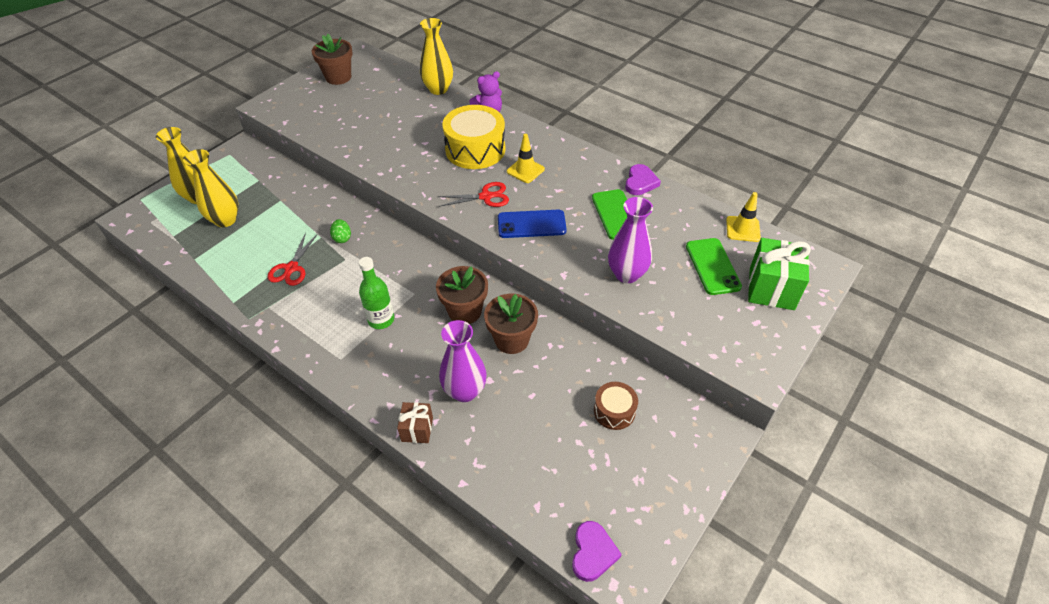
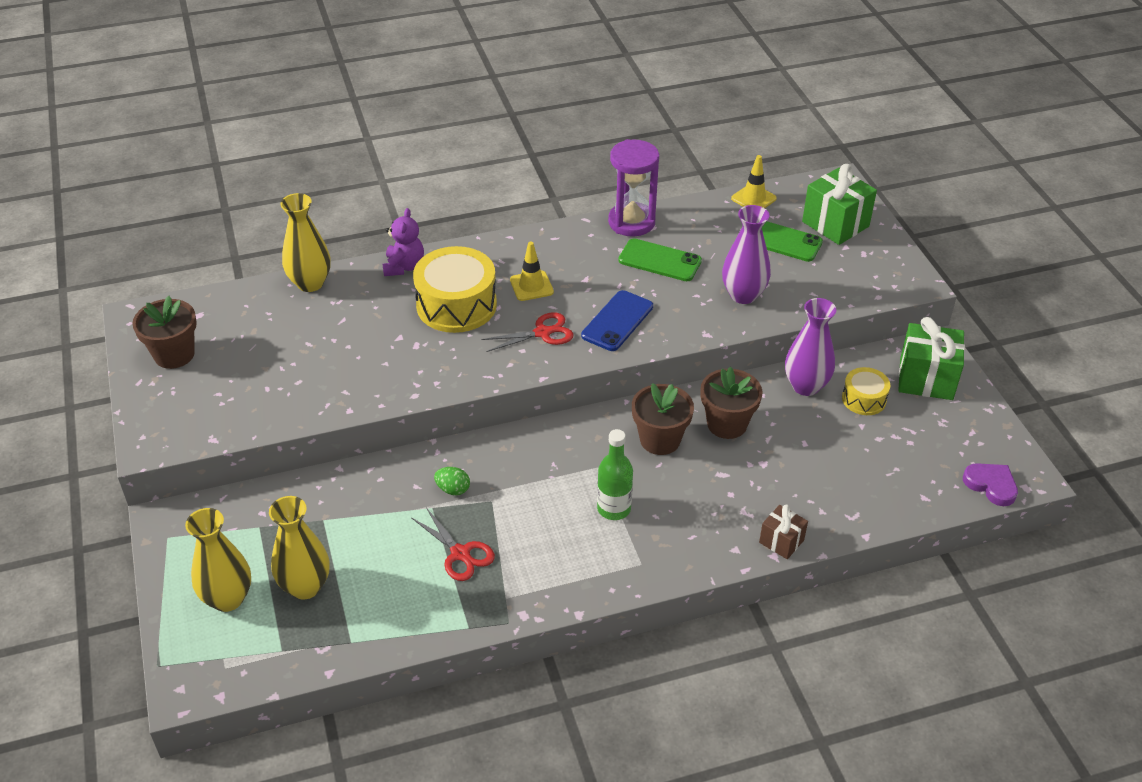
camera: 55 degrees left, 5 degrees down
red scissors [437,182,509,207] -> red scissors turned 45 degrees clockwise [481,312,573,352]
purple vase [439,320,487,402] -> purple vase moved to [785,298,836,396]
brown drum [594,382,638,430] -> yellow drum [842,367,890,415]
purple heart [625,164,661,195] -> purple hourglass [608,139,659,237]
none -> green gift [898,317,965,400]

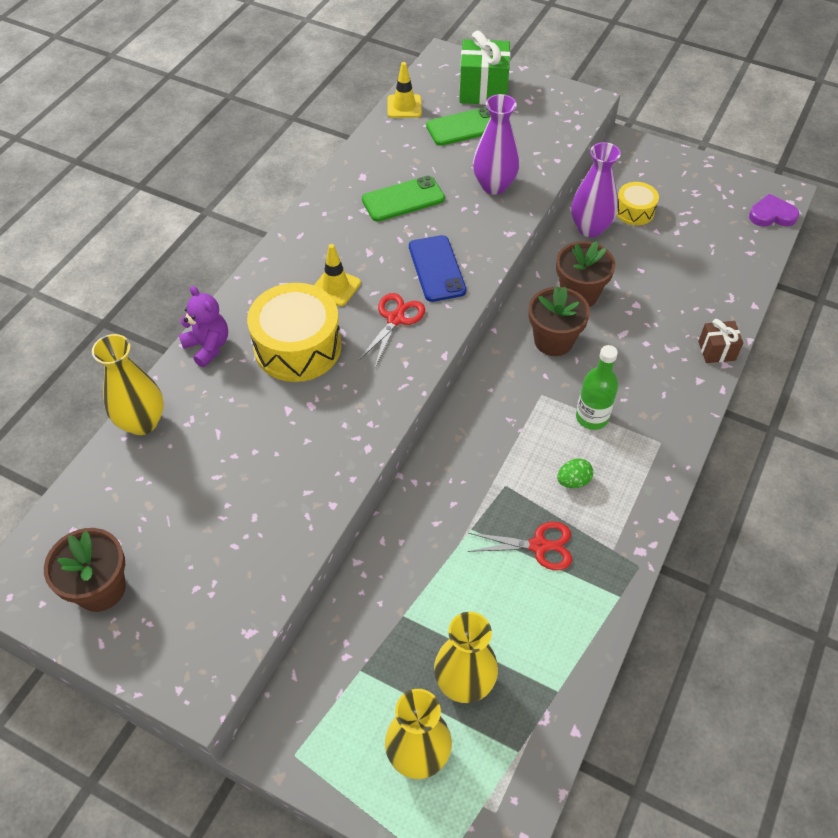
camera: 45 degrees left, 10 degrees up
green egg [434,467,470,495] -> green egg moved to [557,458,593,488]
purple hourglass [608,139,659,237] -> none
green gift [898,317,965,400] -> none

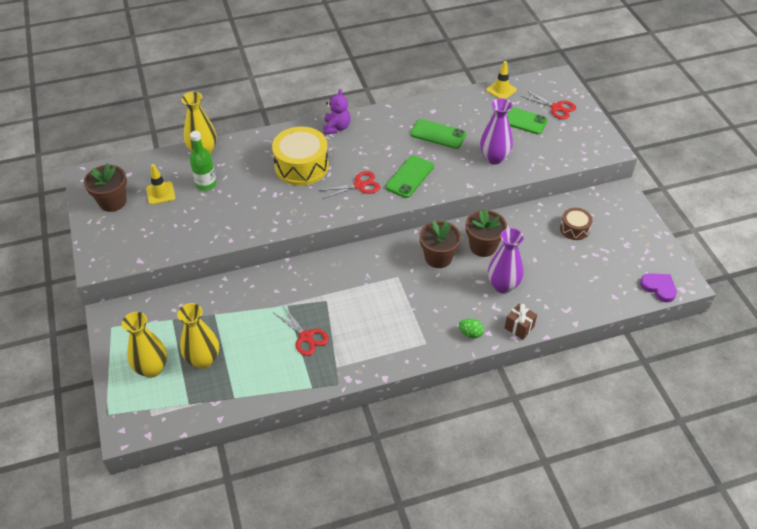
camera: 45 degrees right, 5 degrees down
purple teddy bear [179,286,228,367] -> purple teddy bear moved to [323,89,350,134]
yellow traffic cone [314,244,361,306] -> yellow traffic cone moved to [146,164,175,205]
blue phone [409,235,466,302] -> green phone [386,155,434,198]
green gift [459,31,510,105] -> red scissors [521,90,576,119]
green egg [557,458,593,488] -> green egg moved to [459,319,484,338]
purple vase [571,142,621,237] -> purple vase moved to [488,228,524,293]
green bottle [576,345,618,430] -> green bottle moved to [190,131,217,191]
yellow drum [616,182,659,225] -> brown drum [560,208,593,240]

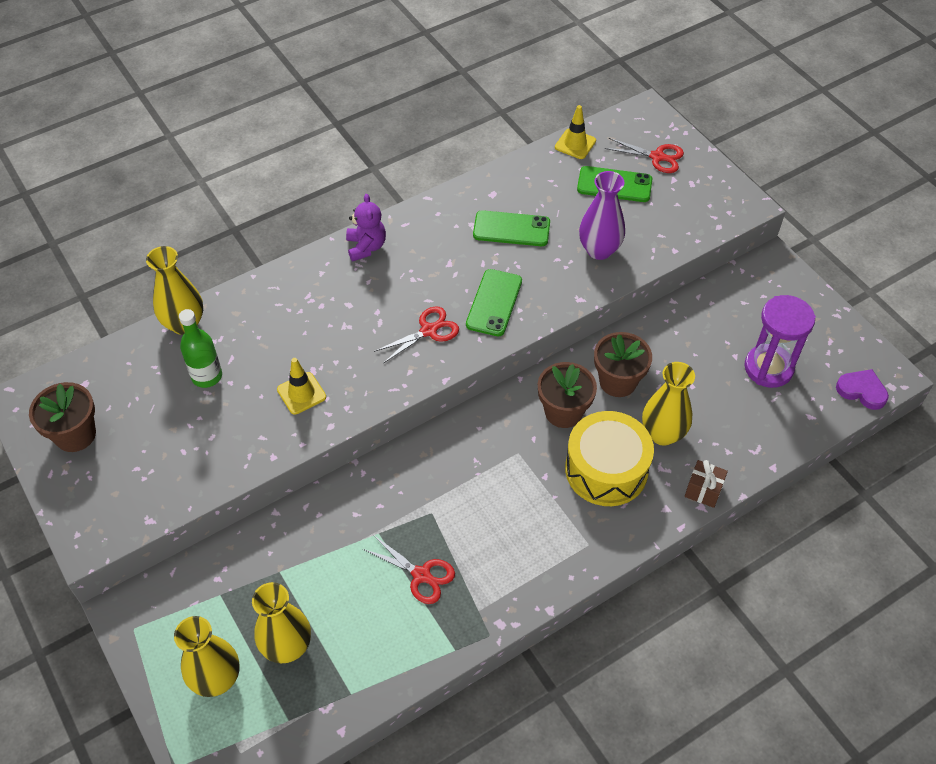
camera: 15 degrees left, 5 degrees up
yellow traffic cone [146,164,175,205] -> yellow traffic cone moved to [277,358,326,415]
yellow drum [272,126,329,186] -> yellow drum moved to [565,411,654,506]
green egg [459,319,484,338] -> none
purple vase [488,228,524,293] -> yellow vase [642,362,695,446]
brown drum [560,208,593,240] -> none
none -> purple hourglass [744,295,816,388]

